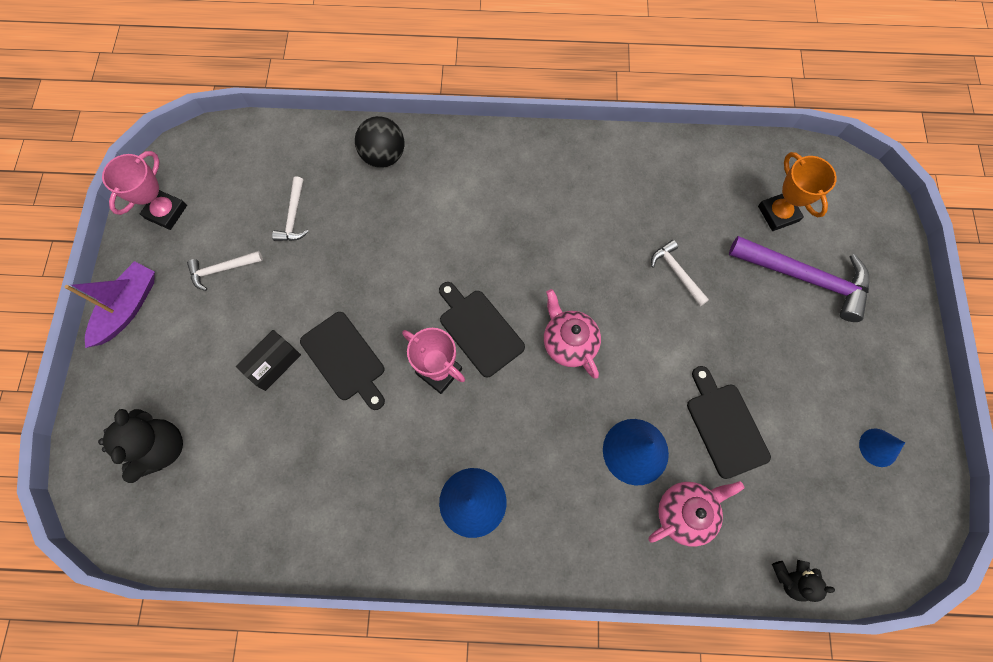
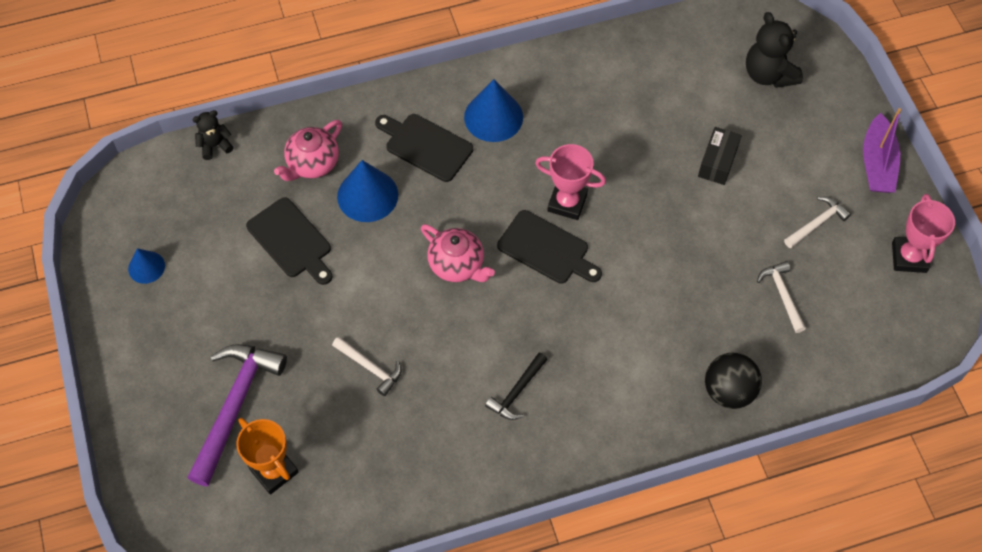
camera: 160 degrees right, 10 degrees down
black cutting board [300,312,385,410] -> black cutting board moved to [375,114,473,182]
purple hammer [729,236,869,322] -> purple hammer turned 105 degrees clockwise [187,344,287,487]
none -> black hammer [485,352,548,420]

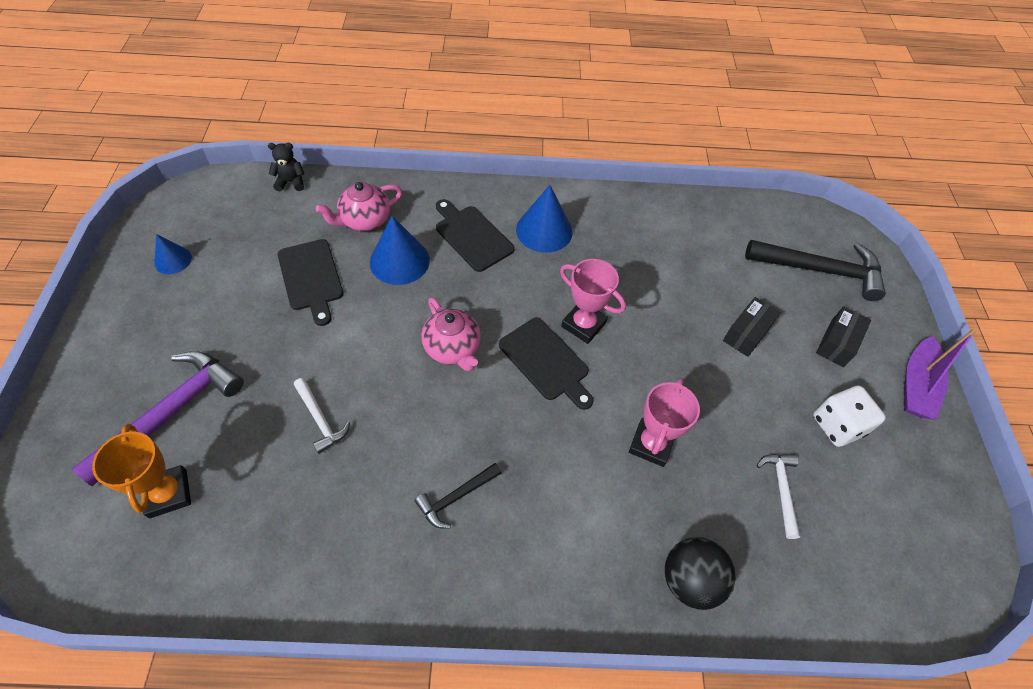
camera: 15 degrees right, 5 degrees down
black teddy bear [746,12,803,88] -> black hammer [745,240,886,301]
white hammer [784,197,851,248] -> white dice [813,385,886,447]
pink trophy [892,194,955,273] -> pink trophy moved to [629,378,700,467]
none -> black box [816,306,871,367]

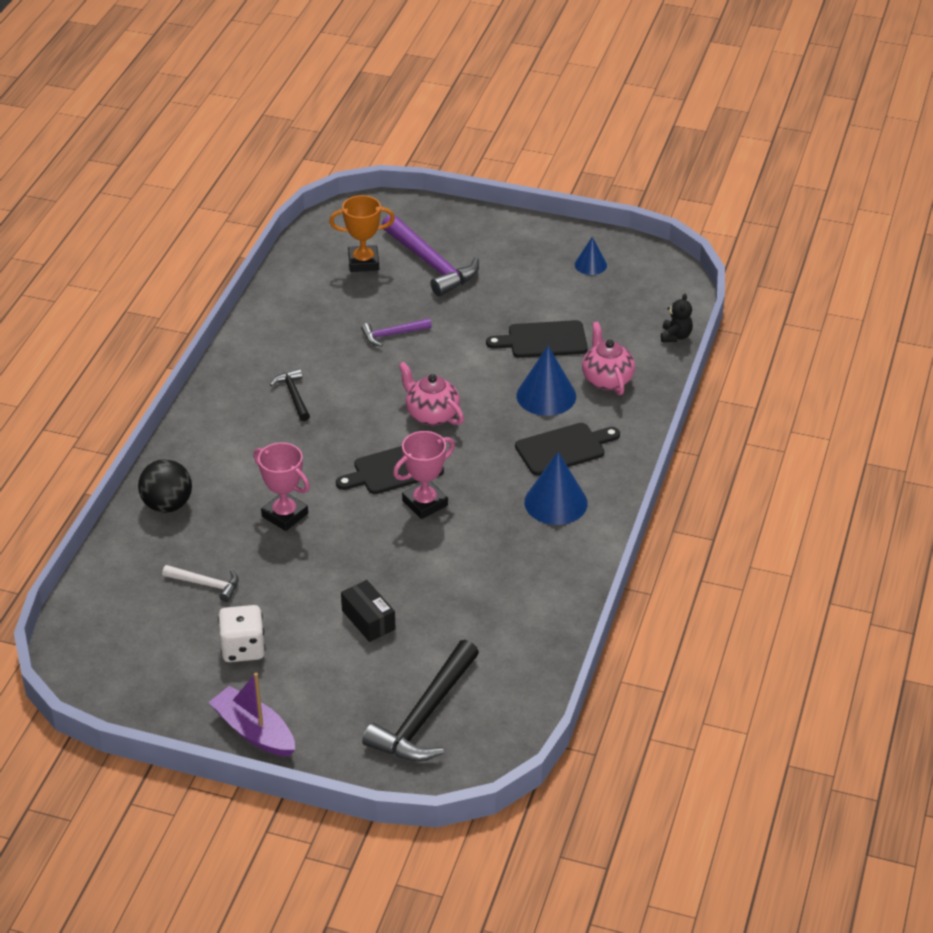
camera: 110 degrees right, 15 degrees down
white hammer [294,378,350,454] -> purple hammer [361,318,432,347]
pink teapot [421,297,481,372] -> pink teapot turned 60 degrees clockwise [399,362,464,425]
black box [816,306,871,367] -> none

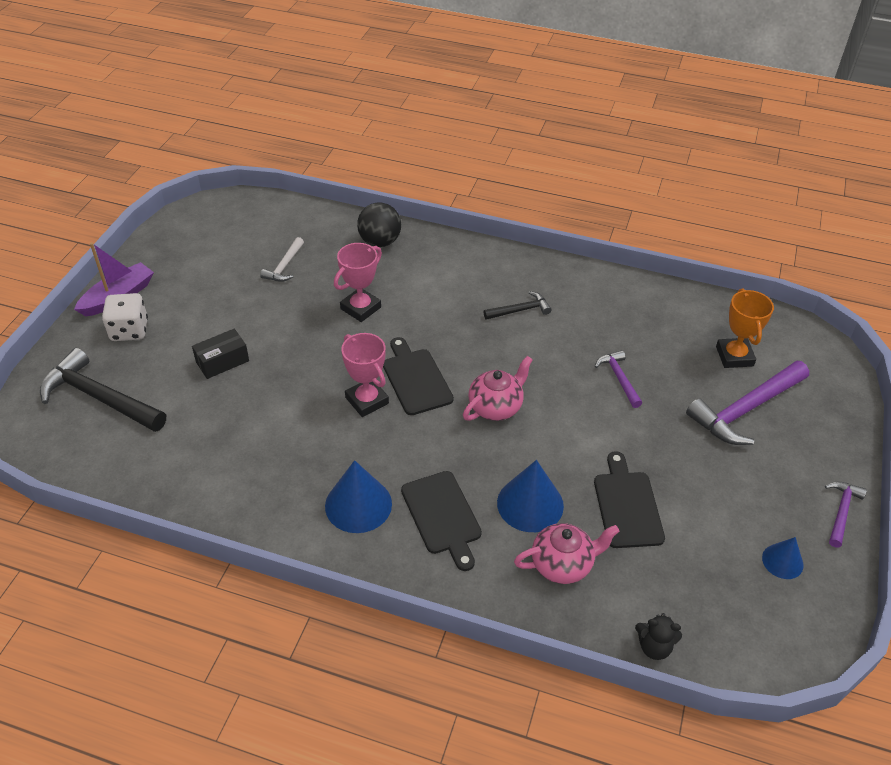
camera: 90 degrees right, 5 degrees up
white dice [218,605,265,662] -> white dice moved to [102,293,148,341]
none -> purple hammer [825,482,867,547]

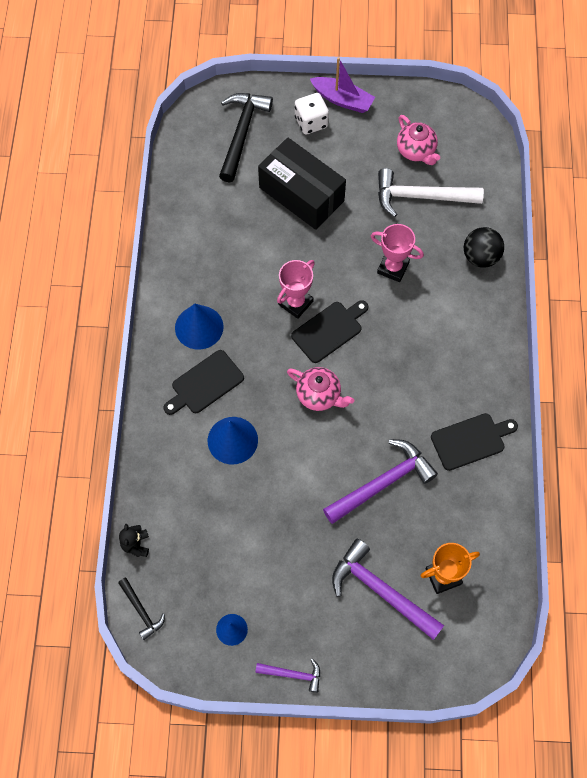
camera: 75 degrees right, 20 degrees up
black box [192,329,249,379] -> black box [258,137,346,230], size x2.09
white hammer [260,237,304,282] -> white hammer [378,168,484,217], size x1.92
black hammer [483,291,552,320] -> black hammer moved to [118,578,165,640]
pink teapot [514,523,620,584] -> pink teapot moved to [397,115,440,165]
black cutting board [594,451,665,548] -> black cutting board moved to [431,413,518,471]
purple hammer [595,350,642,408] -> purple hammer [323,439,438,524], size x1.92

